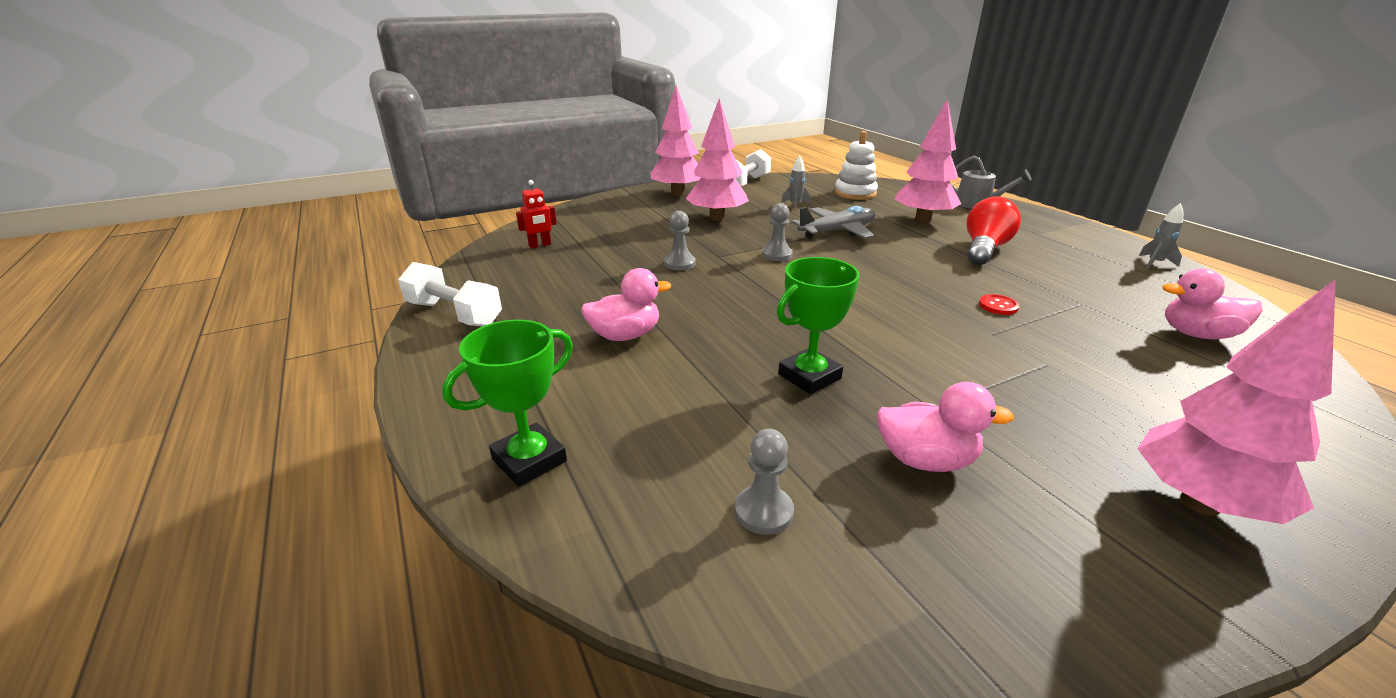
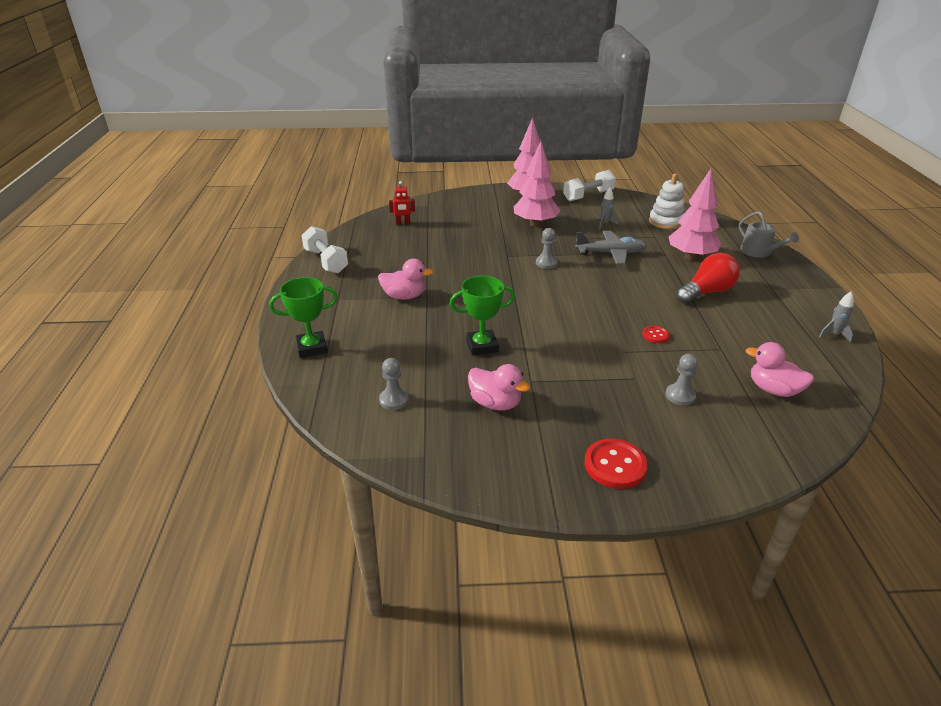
camera: 25 degrees right, 5 degrees up
grey pawn [664,211,696,271] -> grey pawn moved to [665,354,698,406]
pink tree [1137,279,1336,524] -> red button [585,439,648,489]

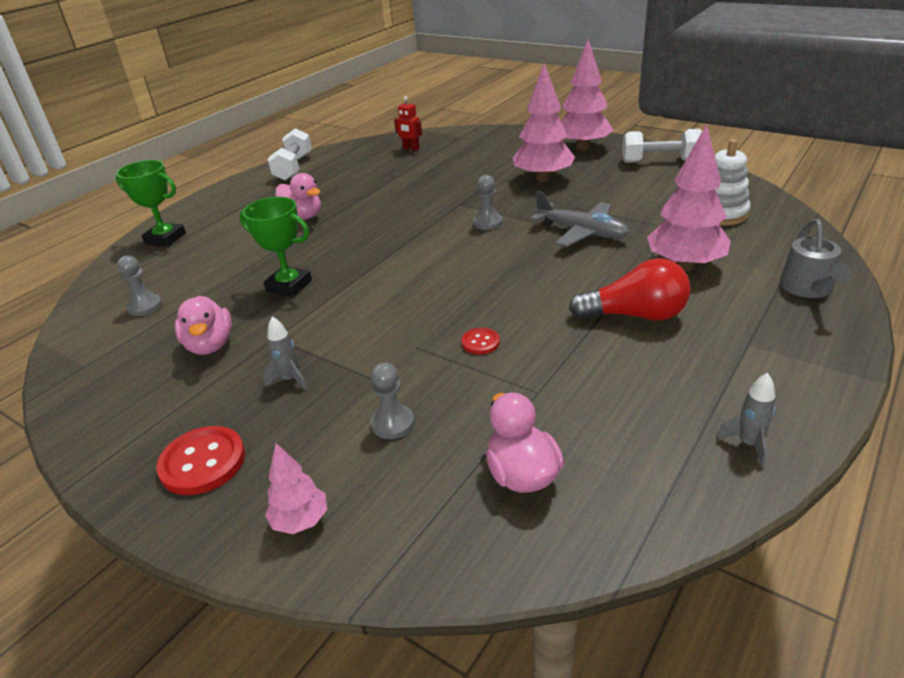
camera: 40 degrees right, 0 degrees up
grey rocket [597,188,618,229] -> grey rocket moved to [263,316,307,391]
none -> pink tree [265,443,327,534]

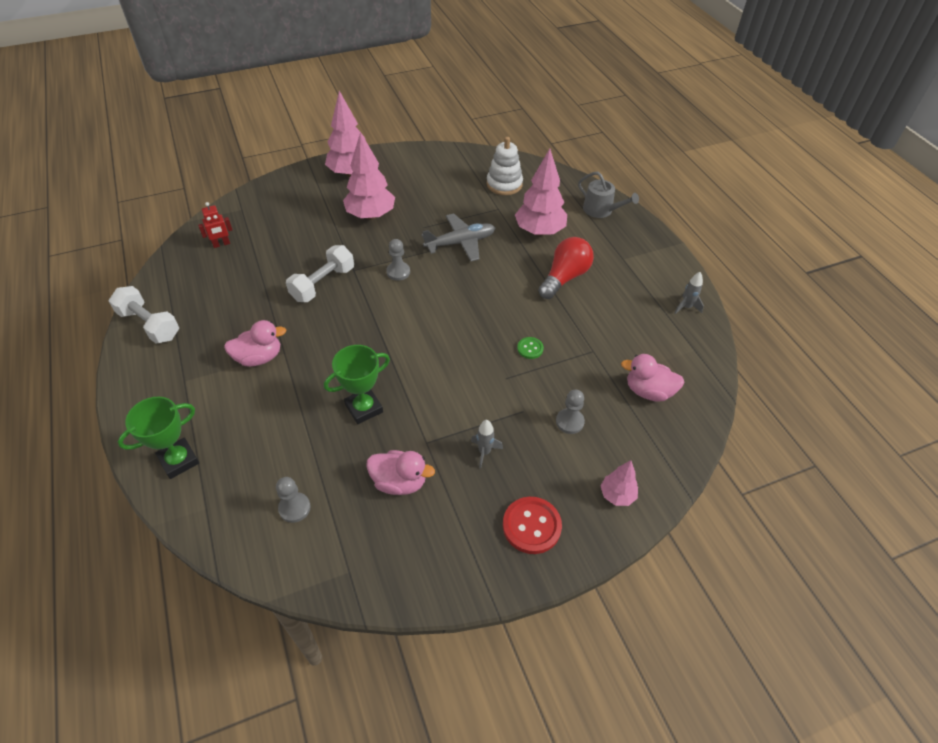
camera: 60 degrees left, 15 degrees up
red button [462,328,500,354] -> green button [517,337,544,359]
white dumbbell [622,129,702,163] -> white dumbbell moved to [286,245,354,302]

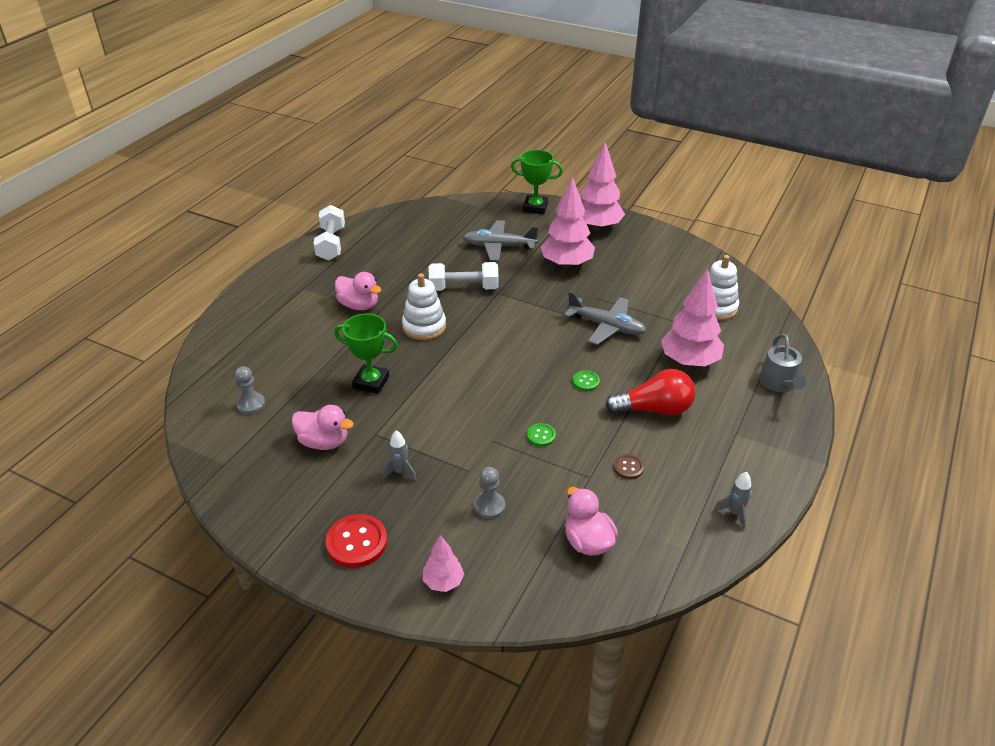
camera: 50 degrees right, 10 degrees down
green trophy [118,397,199,479] -> green trophy moved to [511,150,563,214]
red robot [198,202,232,248] -> none
pink duck [366,450,435,495] -> pink duck turned 45 degrees counterclockwise [291,405,354,450]
grey pawn [386,239,410,281] -> none
none -> white stacking toy [402,273,446,340]
none -> grey plane [463,220,538,261]
none -> green button [572,370,600,391]
none -> brown button [613,454,644,479]

